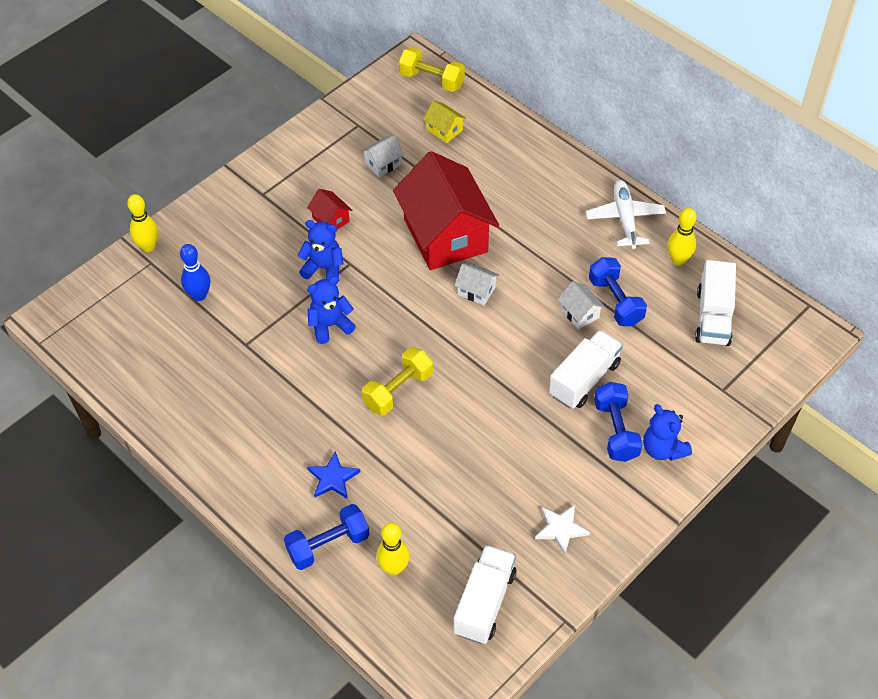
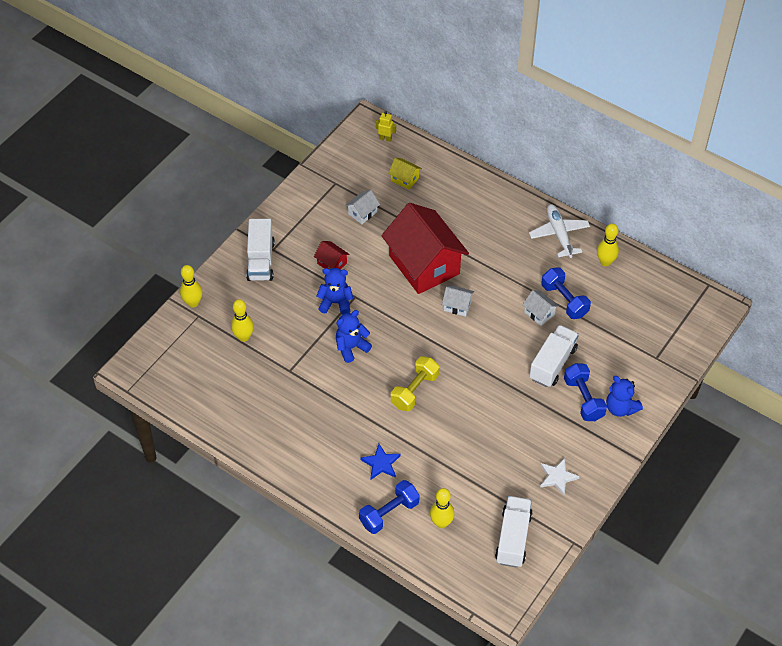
camera: 10 degrees left, 0 degrees up
blue bowling pin [180,244,210,301] -> yellow bowling pin [231,299,254,342]
yellow dumbbell [399,47,465,92] -> yellow robot [376,111,396,142]
white truck [695,260,736,346] -> white truck moved to [246,219,275,281]

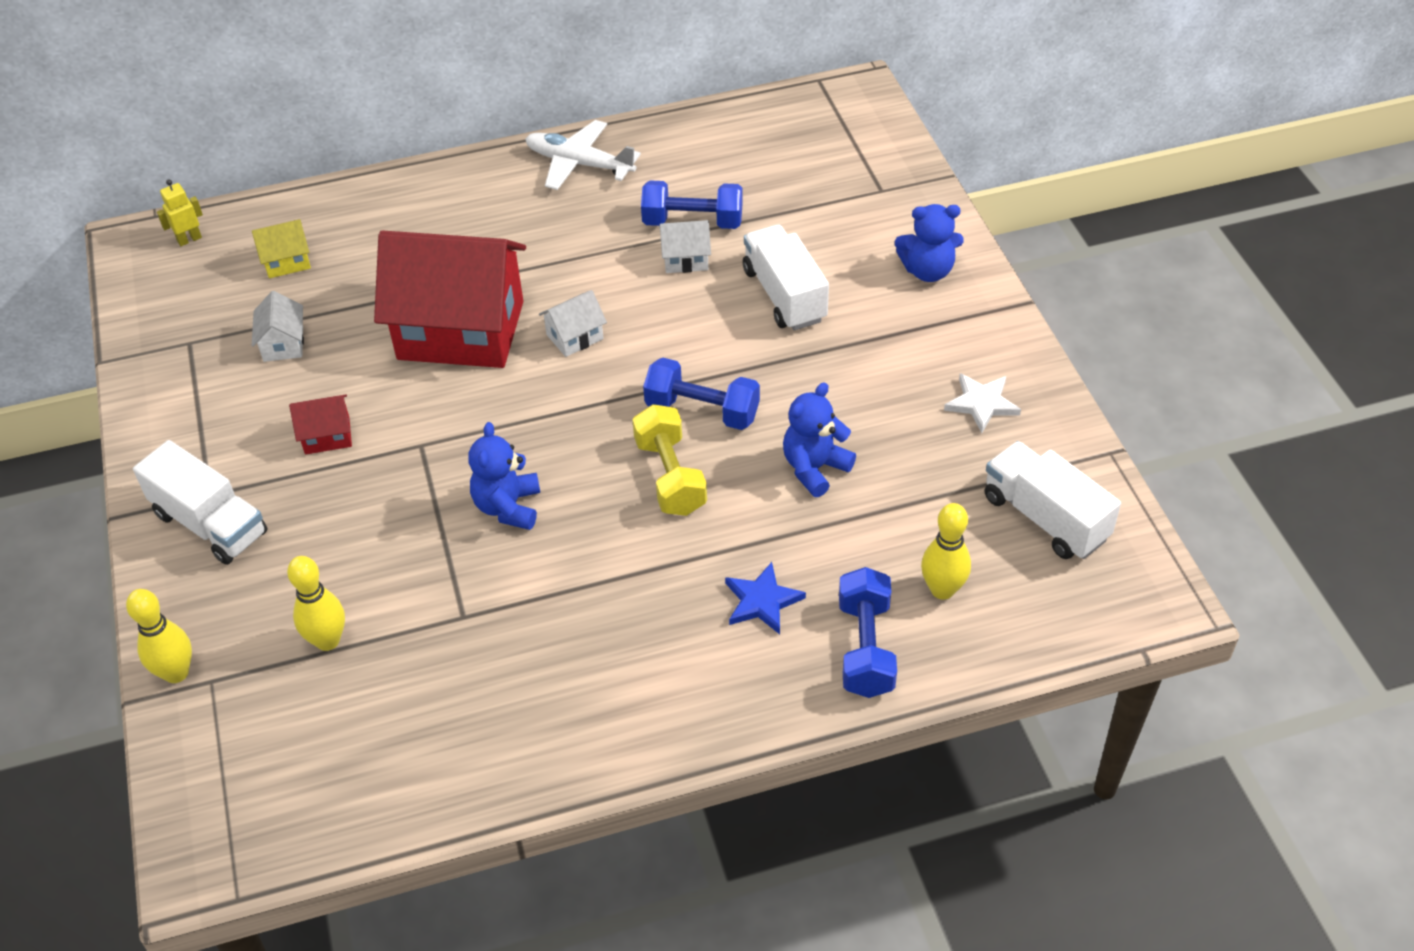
camera: 50 degrees left, 5 degrees down
blue teddy bear [316,268,353,315] -> blue teddy bear moved to [783,382,856,497]
blue dumbbell [564,363,607,421] -> blue dumbbell moved to [643,358,760,430]
yellow bowling pin [597,223,619,266] -> none

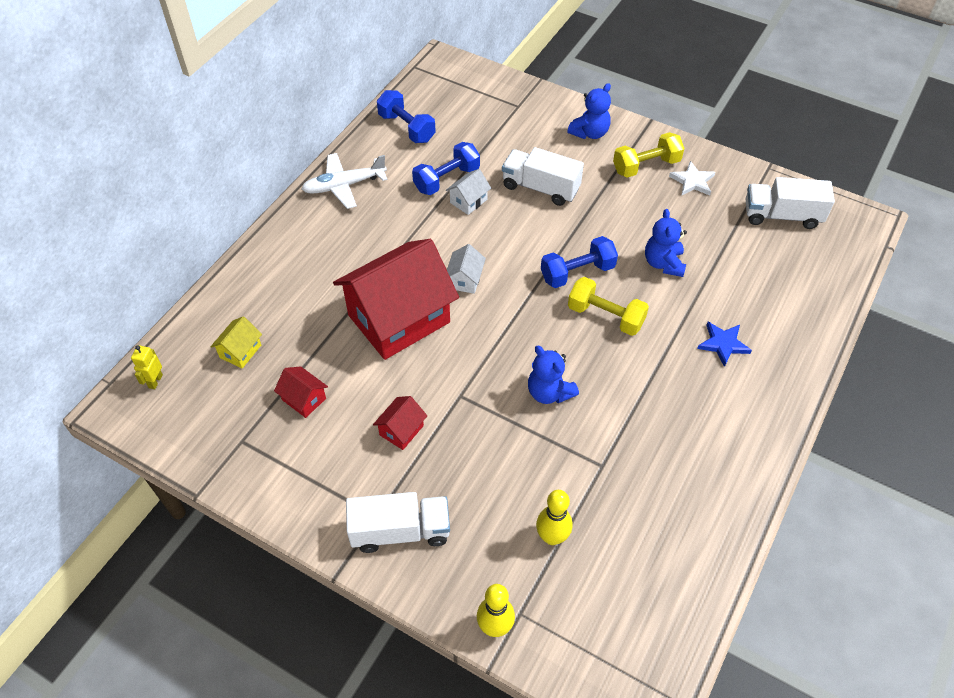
camera: 45 degrees left, 5 degrees up
white house [251,291,304,362] -> red house [274,366,328,418]
blue dumbbell [839,567,897,698] -> blue dumbbell moved to [377,90,436,143]
yellow bowling pin [921,503,971,600] -> none
none -> yellow dumbbell [613,132,685,178]

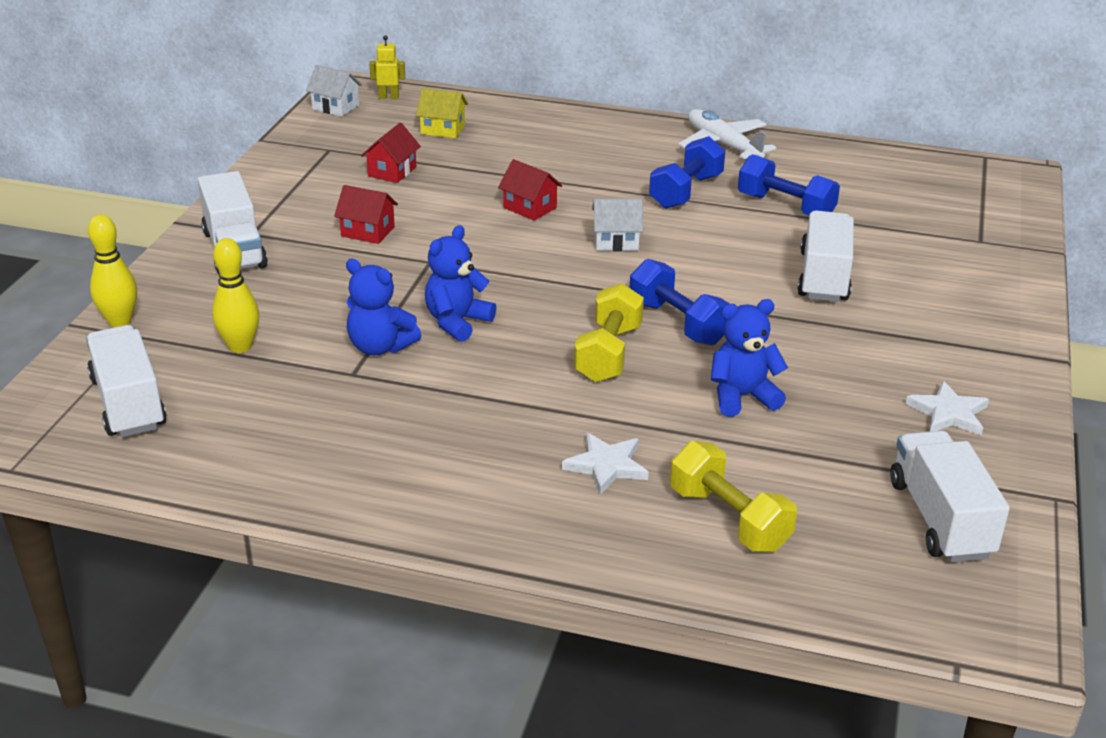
camera: 75 degrees right, 20 degrees down
red house [333,239,459,360] -> red house [498,159,562,221], size x0.40
blue dumbbell [377,90,436,143] -> blue dumbbell moved to [649,136,725,209]
white house [446,169,491,215] -> white house moved to [306,65,362,117]
blue teddy bear [567,83,611,139] -> blue teddy bear moved to [346,259,422,355]
yellow dumbbell [613,132,685,178] -> yellow dumbbell moved to [670,441,797,552]
blue star [697,322,752,367] -> white star [562,433,649,495]
none -> white truck [86,325,167,437]

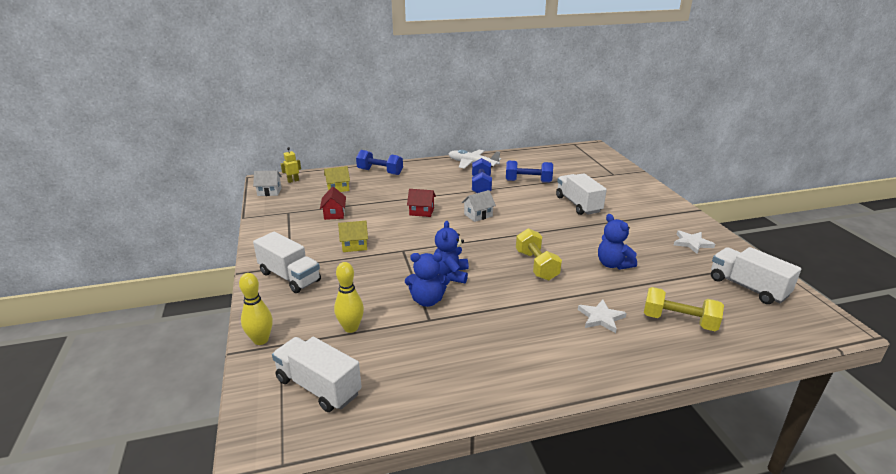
camera: 30 degrees left, 5 degrees down
red house [334,185,398,244] -> yellow house [338,221,368,252]
blue dumbbell [630,259,730,345] -> blue dumbbell moved to [356,150,403,175]
blue teddy bear [711,299,788,417] -> blue teddy bear turned 75 degrees counterclockwise [598,214,637,270]

